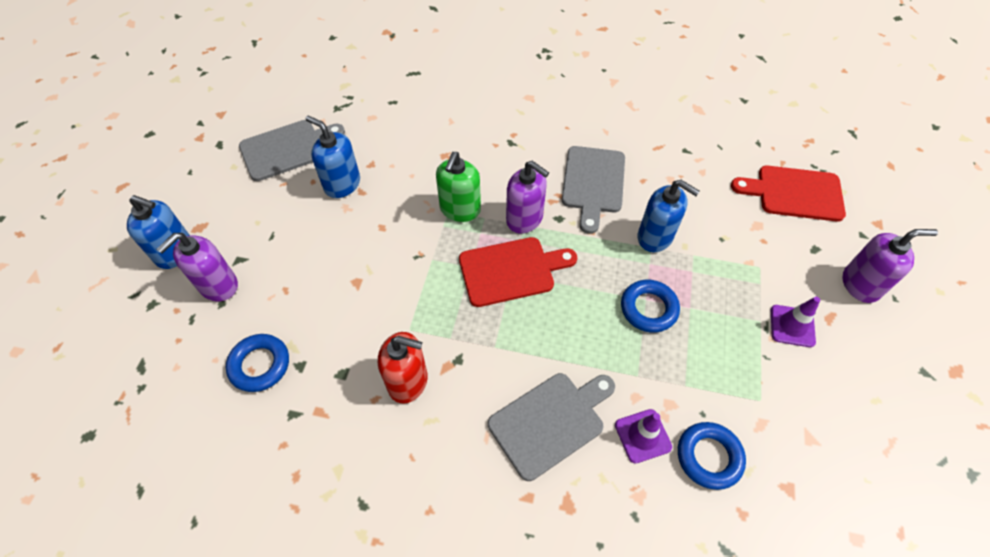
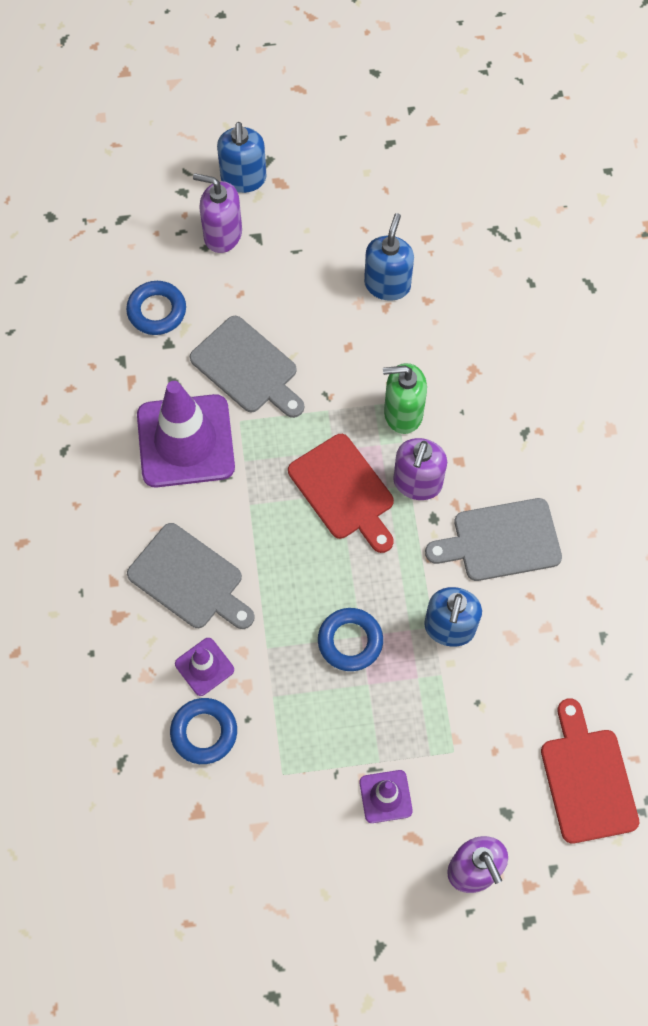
camera: 70 degrees right, 10 degrees up
grey cutting board [239,120,345,181] -> grey cutting board moved to [190,316,304,418]
red soap dispenser [378,332,427,404] -> purple traffic cone [137,381,235,487]

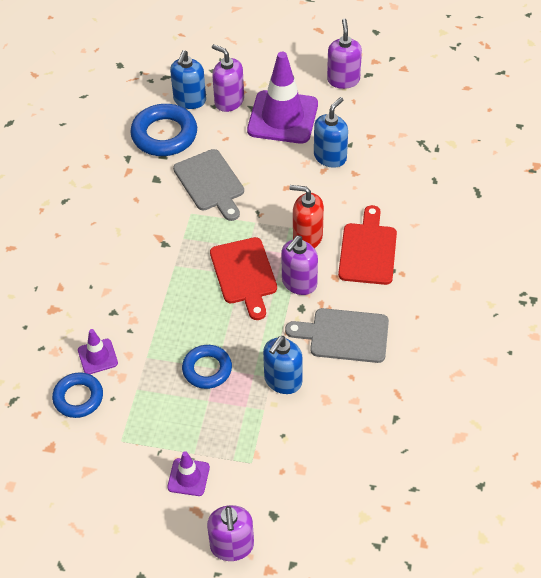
camera: 20 degrees right, 15 degrees down
blue ring [126,281,186,335] -> blue ring [130,104,197,156], size x1.55
grey cutting board [127,523,255,629] -> none
purple traffic cone [137,381,235,487] -> purple traffic cone moved to [247,52,318,144]
blue soap dispenser [217,122,266,193] -> blue soap dispenser moved to [170,50,206,109]
green soap dispenser [383,363,427,434] -> red soap dispenser [289,185,324,248]
red cutting board [541,698,639,844] -> red cutting board moved to [338,205,397,285]
none -> purple soap dispenser [327,19,362,89]

